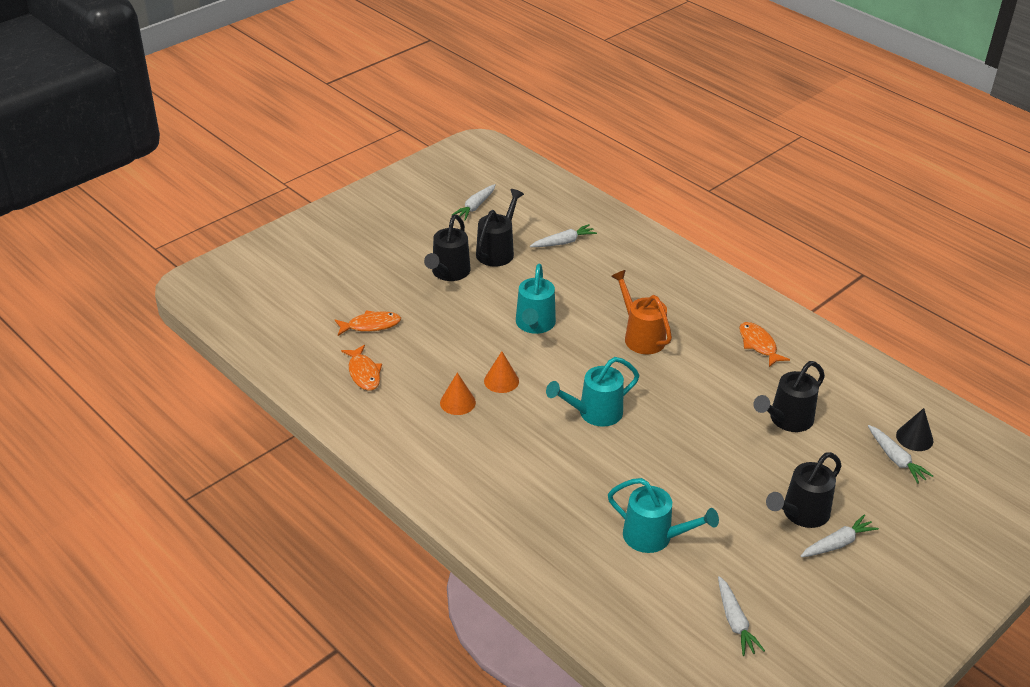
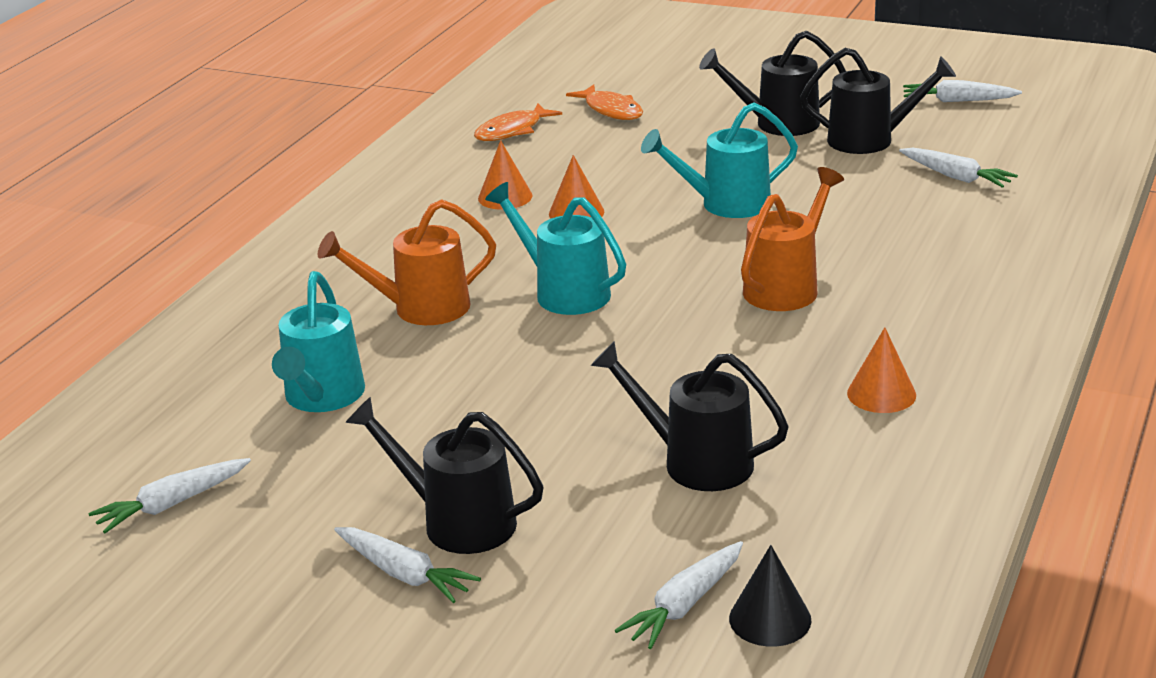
camera: 70 degrees right, 10 degrees down
orange fish [739,322,790,367] -> orange cone [847,327,916,413]
none -> orange watering can [318,199,496,325]

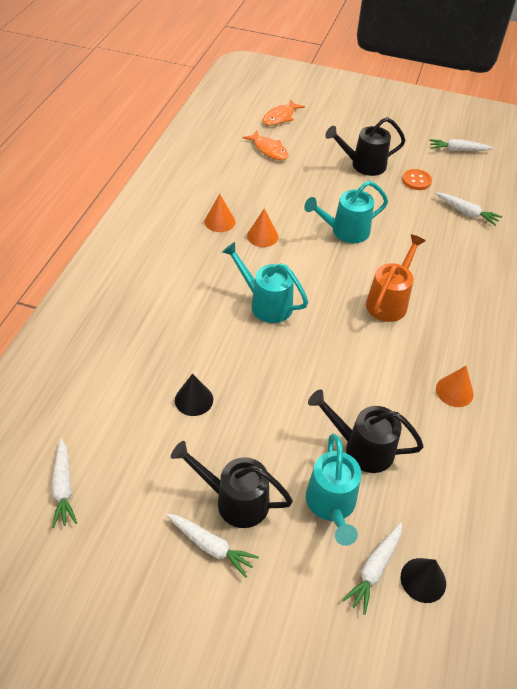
camera: 10 degrees left, 20 degrees up
white carrot [88,458,251,534] -> white carrot turned 60 degrees counterclockwise [52,438,77,528]
turquoise watering can [272,271,365,412] -> turquoise watering can moved to [306,434,361,546]
orange watering can [318,199,496,325] -> none
orange fish [474,103,562,141] -> orange fish moved to [263,99,305,125]
black watering can [800,48,956,154] -> orange button [402,169,432,190]
none -> black cone [175,374,213,416]

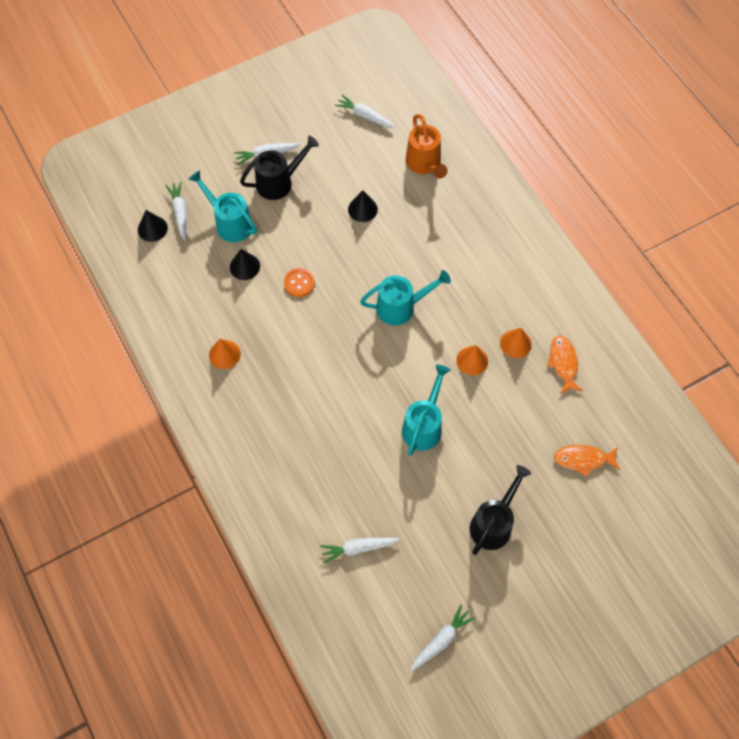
camera: 135 degrees right, 15 degrees up
orange fish [263,99,305,125] -> orange fish moved to [547,335,583,394]
black watering can [308,390,424,473] -> black cone [230,249,260,280]
orange watering can [366,234,426,322] -> orange watering can moved to [406,114,447,179]
orange button [402,169,432,190] -> orange button moved to [284,268,315,297]

